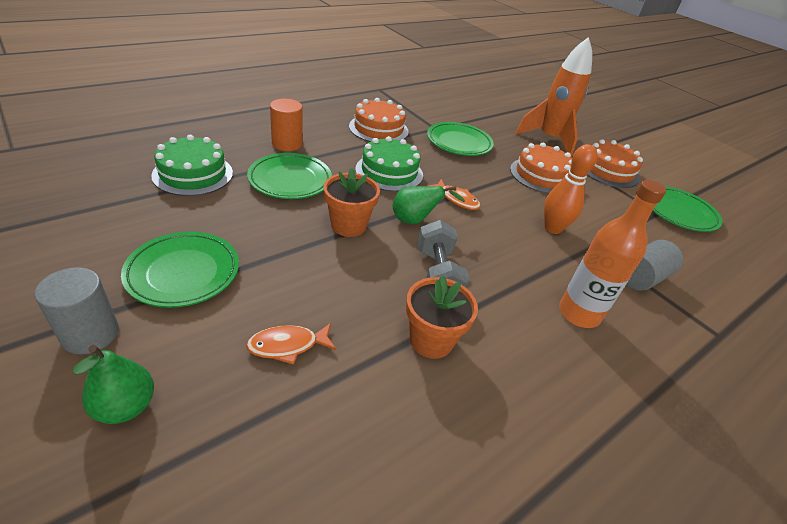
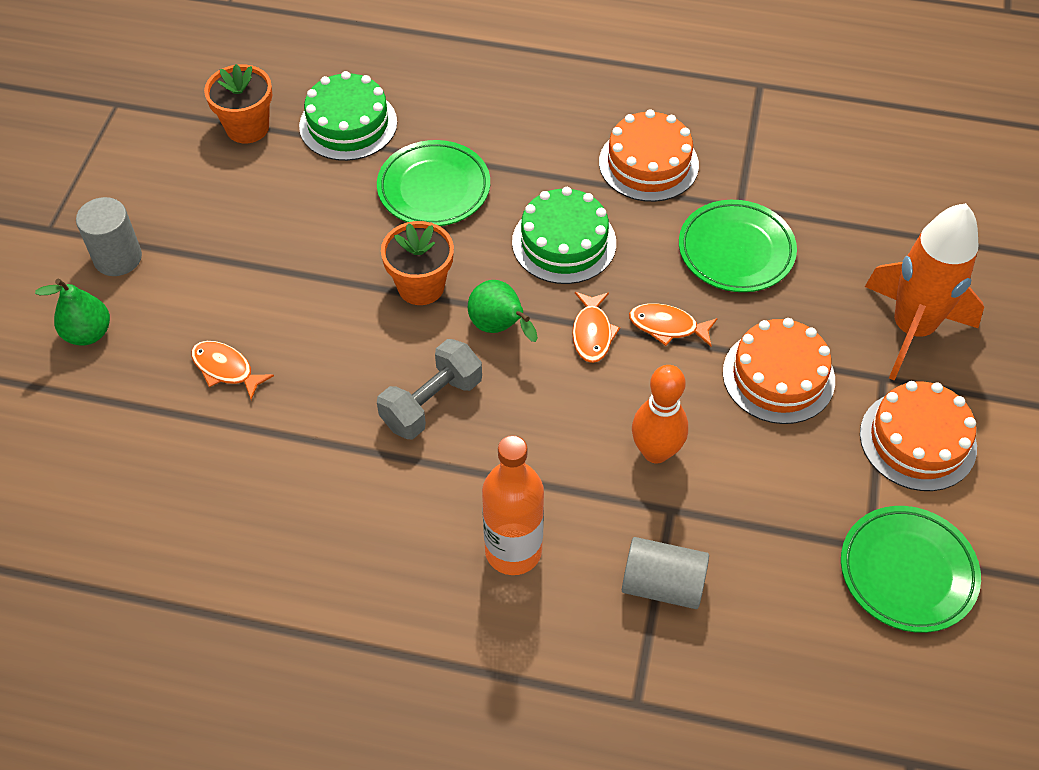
camera: 55 degrees right, 15 degrees up
green plate [121,232,239,308] -> none
orange cylinder [270,99,303,151] -> none
orange flower pot [406,275,478,359] -> orange flower pot moved to [204,64,272,143]
none -> orange fish [629,303,718,346]

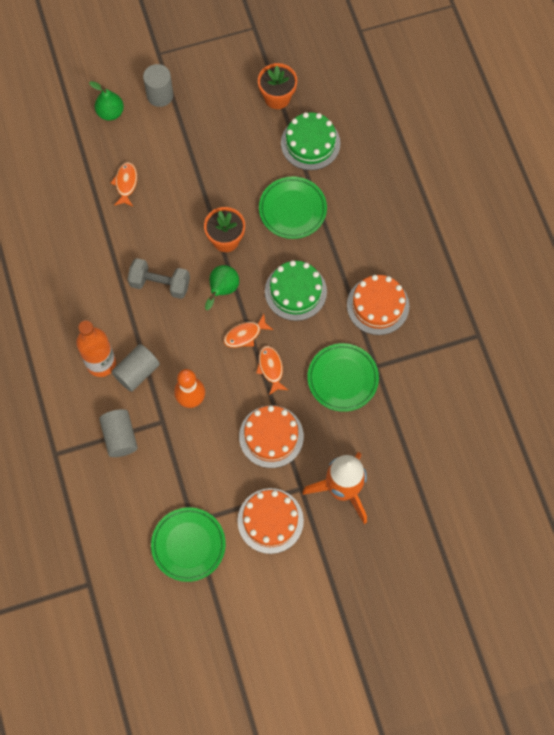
camera: 60 degrees right, 15 degrees up
none -> grey cylinder [112,344,160,392]

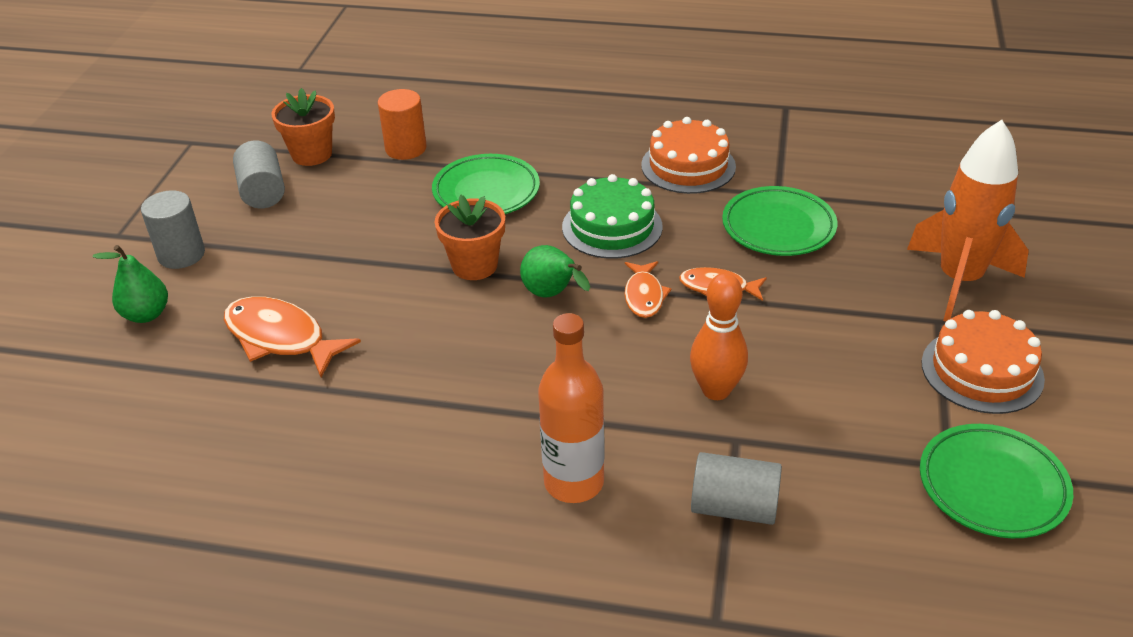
camera: 60 degrees left, 30 degrees down
orange fish [111,162,137,206] -> orange fish [224,296,361,378], size x1.67
grey cylinder [112,344,160,392] -> grey cylinder moved to [233,141,285,208]
grey dumbbell [128,258,190,299] -> none
orange cake [239,405,304,468] -> none
green cake [281,112,341,170] -> orange cylinder [378,89,427,160]

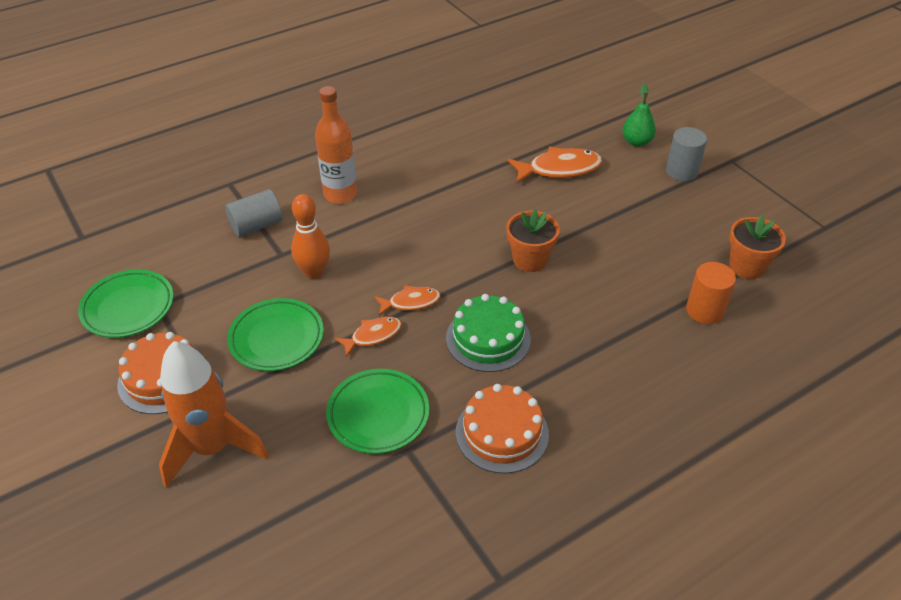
camera: 135 degrees right, 5 degrees up
grey cylinder [233,141,285,208] -> none
green plate [432,154,540,214] -> green plate moved to [227,298,324,371]
green pear [520,245,590,297] -> none
orange fish [624,261,672,318] -> orange fish turned 120 degrees clockwise [374,285,441,316]

